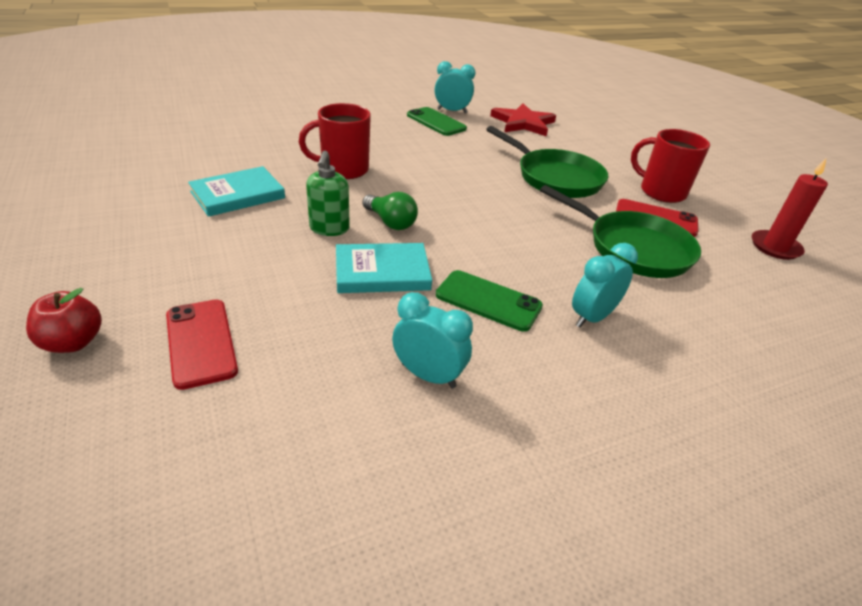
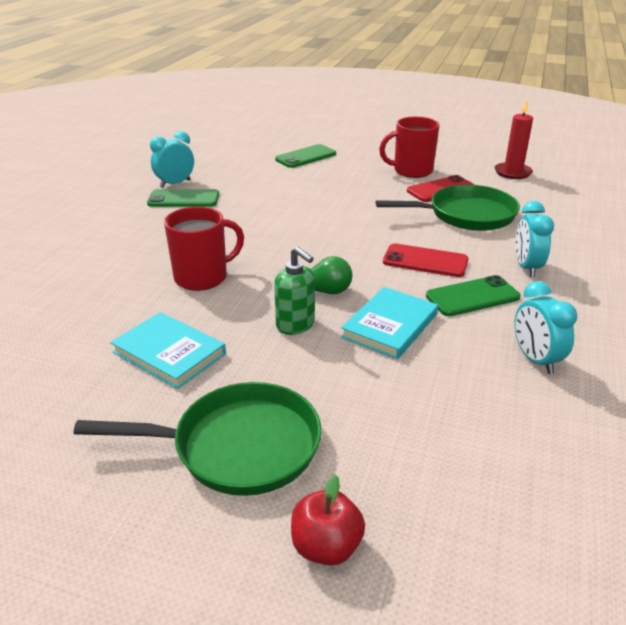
camera: 45 degrees left, 5 degrees down
red phone [166,299,238,390] -> red phone moved to [383,243,469,277]
turquoise book [188,166,285,217] -> turquoise book turned 60 degrees counterclockwise [110,312,226,389]
red mug [299,103,371,179] -> red mug turned 150 degrees counterclockwise [164,207,244,291]
turquoise clock [392,292,473,388] -> turquoise clock turned 90 degrees counterclockwise [515,281,577,374]
green pan [486,126,608,198] -> green pan moved to [74,382,322,496]
red star [490,103,556,136] -> none
none -> green phone [275,144,336,168]

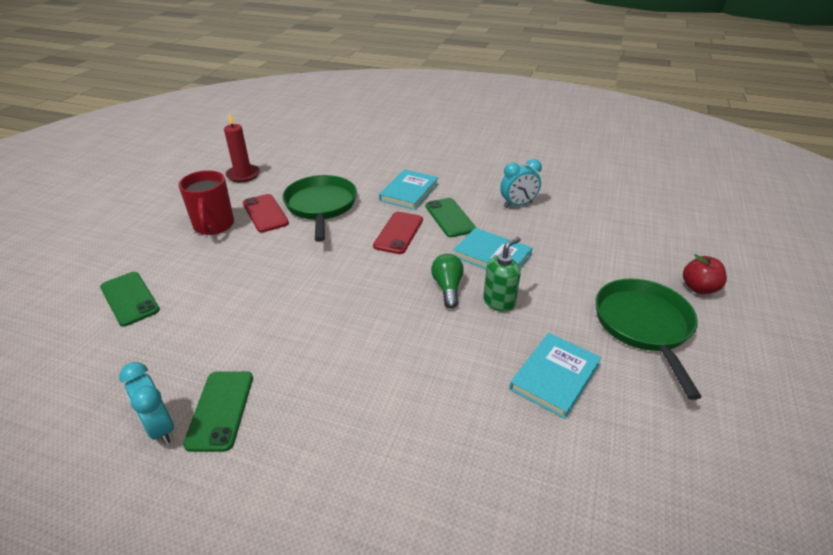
camera: 90 degrees left, 5 degrees up
red mug [164,207,244,291] -> none
turquoise clock [515,201,554,277] -> turquoise book [379,169,438,210]

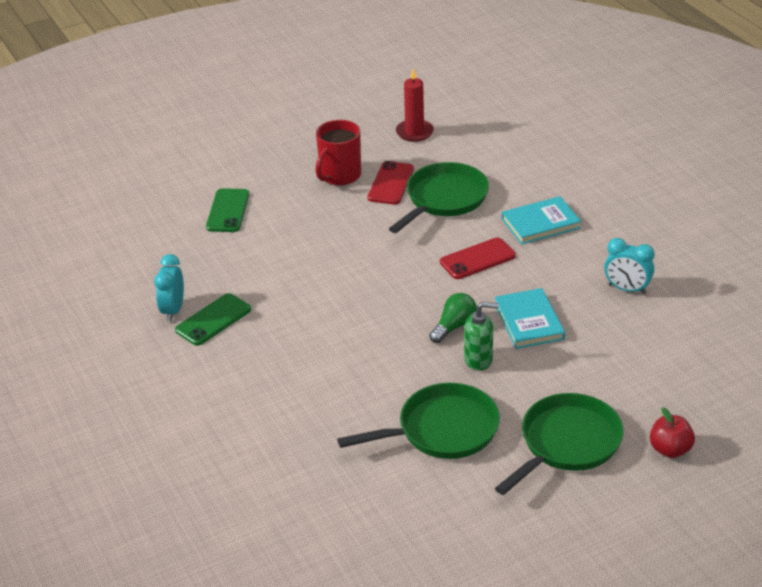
camera: 45 degrees right, 0 degrees up
green phone [426,198,476,237] -> none
turquoise book [509,333,601,419] -> green pan [337,383,500,459]

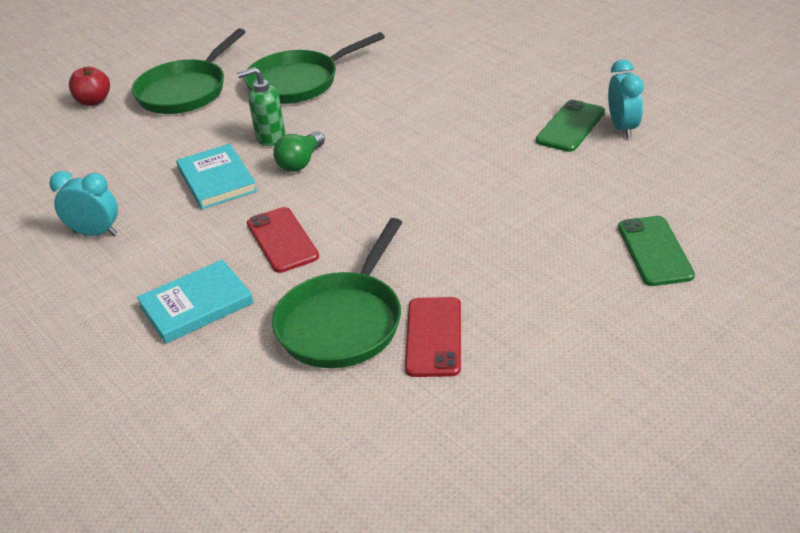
camera: 170 degrees right, 0 degrees up
red mug [315,120,361,186] -> none
red candle [396,68,434,142] -> none
red phone [440,238,516,279] -> red phone turned 75 degrees counterclockwise [247,207,319,273]

